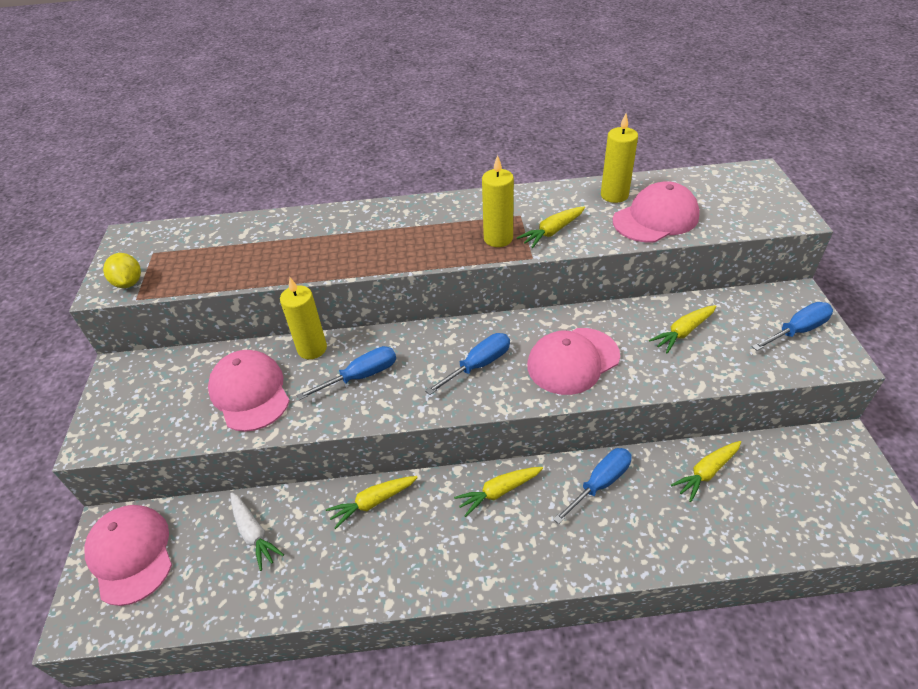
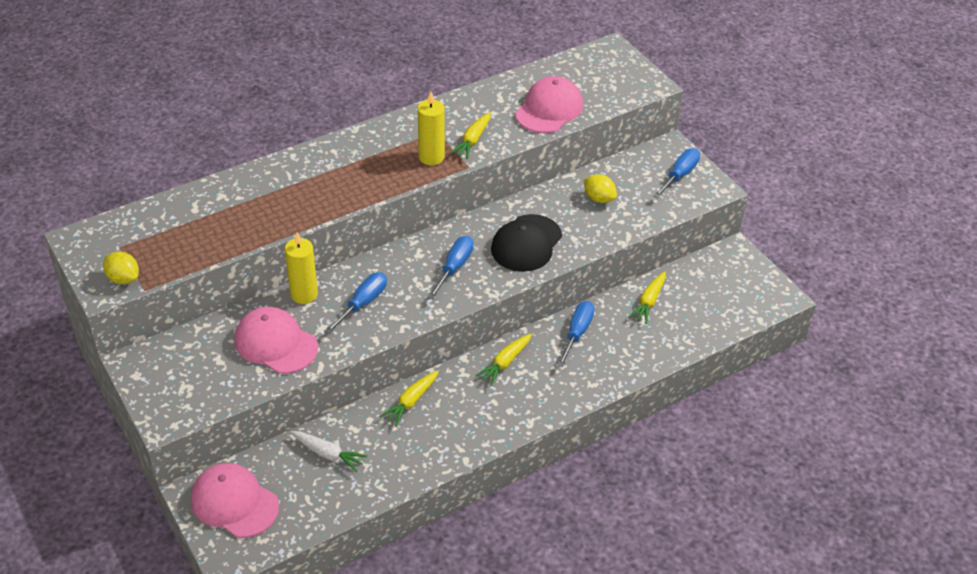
camera: 30 degrees left, 0 degrees up
pink cap [527,328,620,395] -> black cap [491,214,562,272]
yellow candle [601,113,638,203] -> none
yellow carrot [649,305,716,353] -> yellow lemon [584,174,617,203]

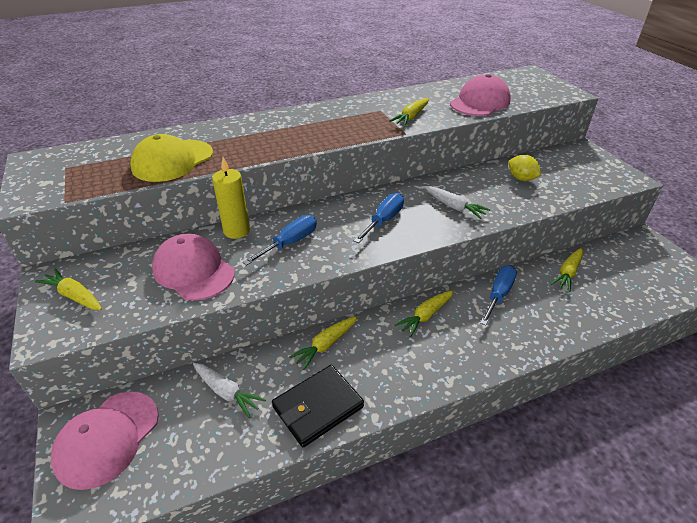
camera: 10 degrees right, 5 degrees down
yellow lemon [103,252,139,284] -> none
pink cap [191,463,279,538] -> pink cap turned 105 degrees counterclockwise [51,391,159,490]
yellow candle [418,91,445,165] -> none
black cap [491,214,562,272] -> white carrot [424,186,491,219]
blue screwdriver [653,148,700,198] -> none
none -> yellow carrot [35,268,102,310]
none -> yellow cap [130,134,213,182]
none -> black wallet [272,365,364,447]

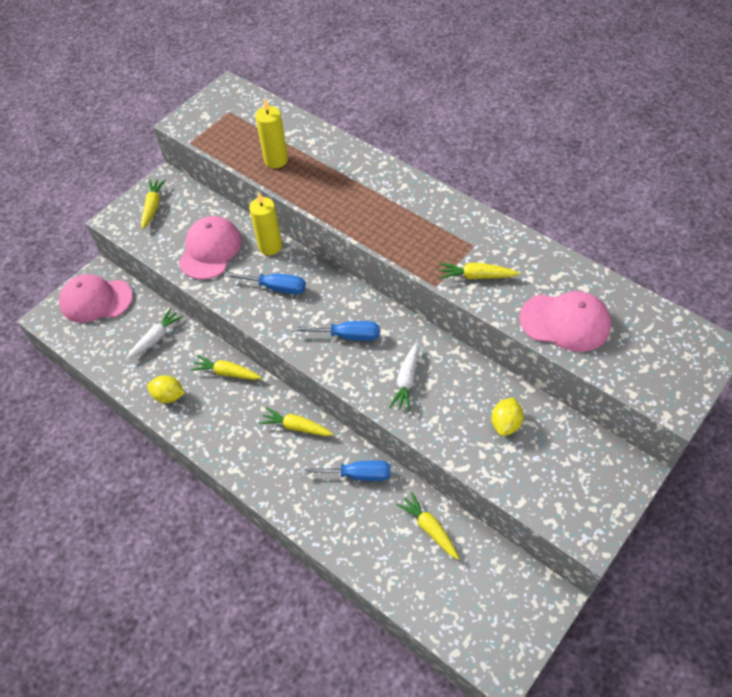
camera: 65 degrees right, 15 degrees up
yellow cap [130,134,213,182] -> yellow candle [255,99,288,168]
white carrot [193,363,266,418] -> white carrot turned 150 degrees counterclockwise [126,308,183,360]
black wallet [272,365,364,447] -> yellow lemon [147,375,185,403]
yellow carrot [551,248,583,292] -> yellow carrot turned 45 degrees clockwise [396,492,459,560]

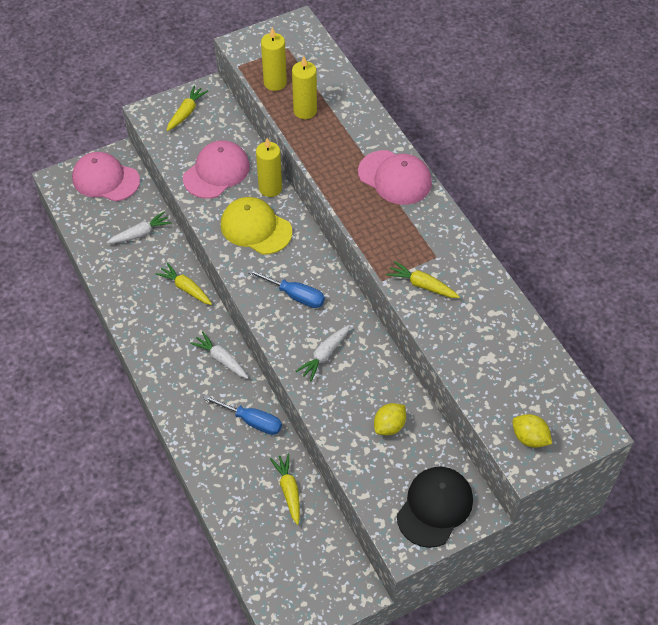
camera: 20 degrees right, 0 degrees up
yellow lemon [147,375,185,403] -> yellow lemon moved to [513,414,552,448]
blue screwdriver [224,272,306,294] -> yellow cap [221,197,292,255]
yellow carrot [259,407,333,436] -> white carrot [190,332,248,379]
pink cap [520,291,611,352] -> pink cap moved to [358,150,432,205]
none -> yellow candle [261,27,287,91]
none -> black cap [397,467,473,548]

